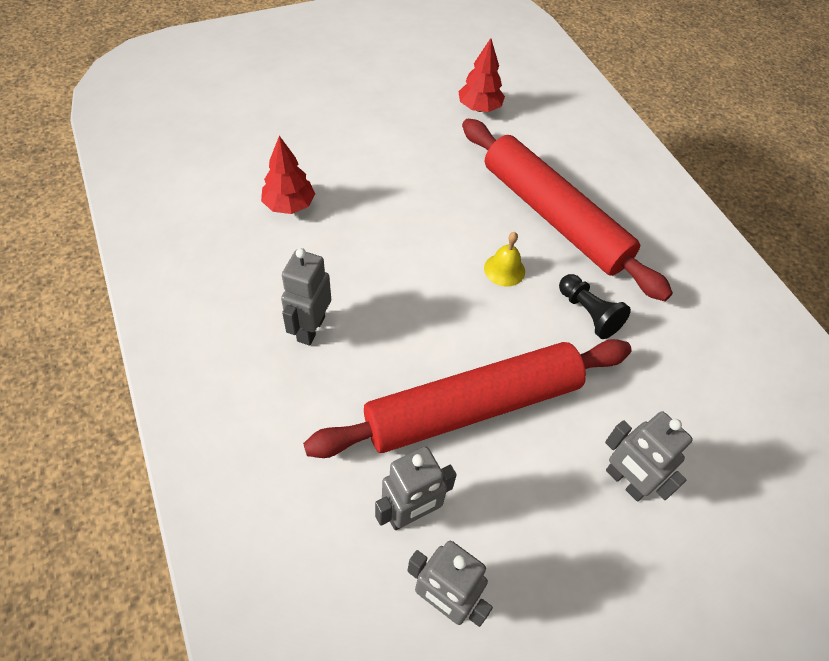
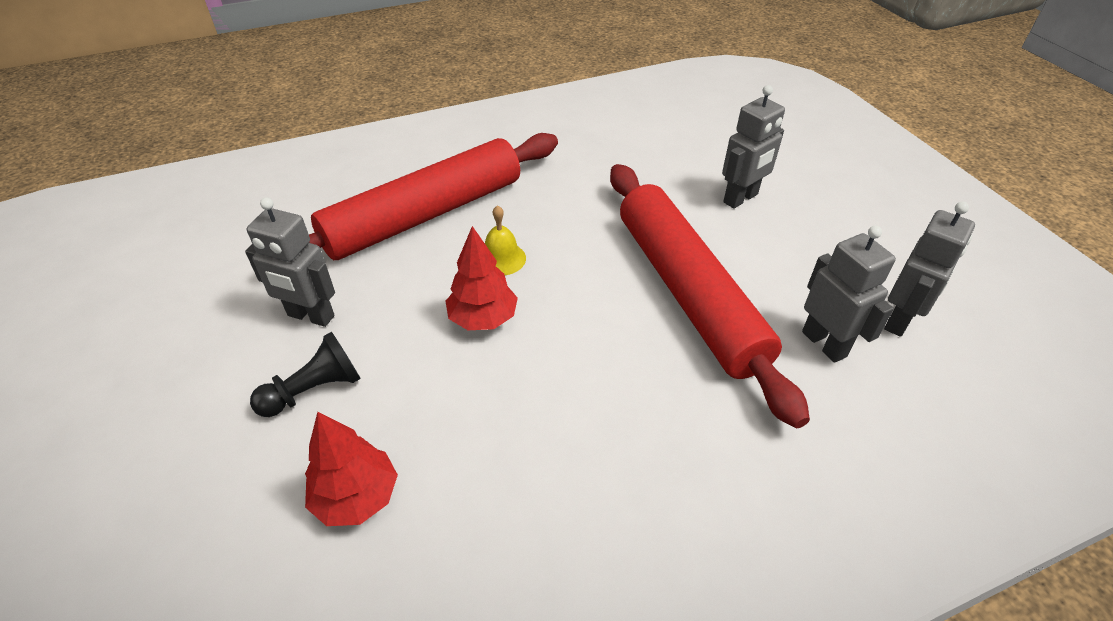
camera: 85 degrees left, 10 degrees down
grey robot [281,248,331,346] -> grey robot moved to [245,197,335,327]
red tree [458,38,505,112] -> red tree moved to [445,226,518,330]
black pawn [559,274,631,339] -> black pawn moved to [250,332,361,417]

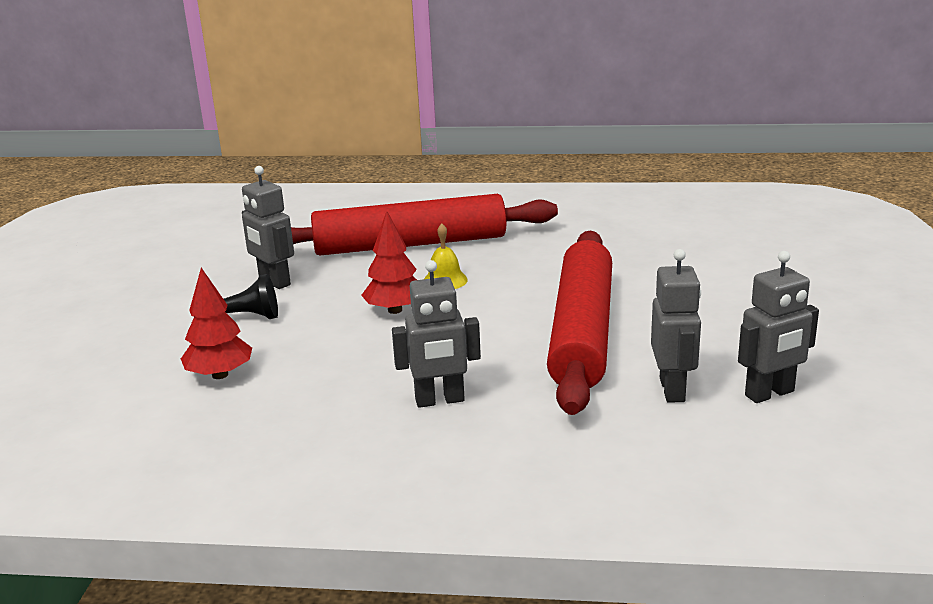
camera: 30 degrees right, 20 degrees down
grey robot [722,85,785,209] -> grey robot moved to [392,260,481,408]

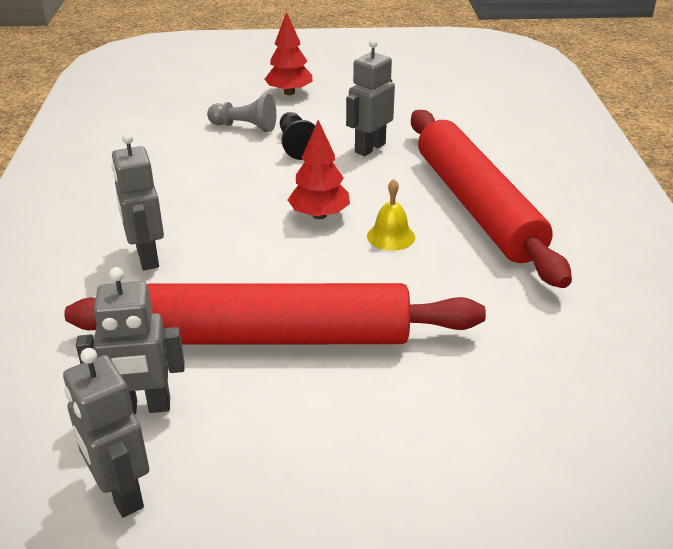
camera: 80 degrees right, 10 degrees up
red tree [181,268,252,379] -> red tree moved to [264,12,313,95]
none -> grey pawn [207,94,276,132]

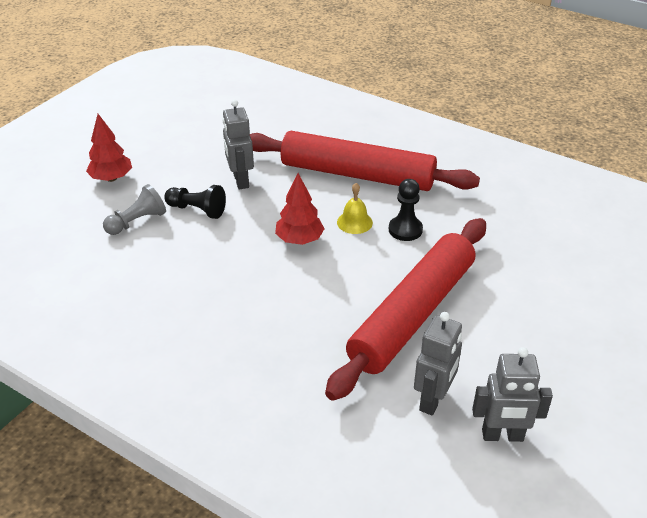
camera: 55 degrees left, 5 degrees up
grey robot [112,133,164,270] -> none
none -> black pawn [389,179,423,241]

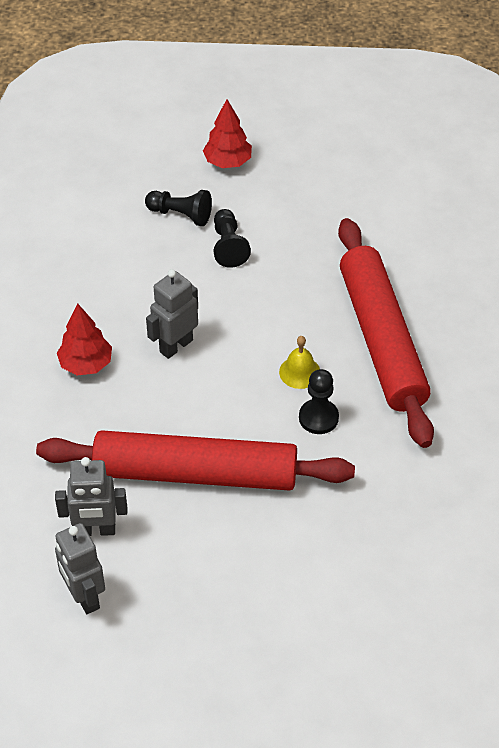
camera: 60 degrees right, 10 degrees up
grey pawn [103,184,166,235] -> black pawn [145,190,212,226]
grey robot [222,100,254,189] -> grey robot moved to [146,269,198,359]
red tree [275,173,325,245] -> red tree moved to [57,303,112,376]

